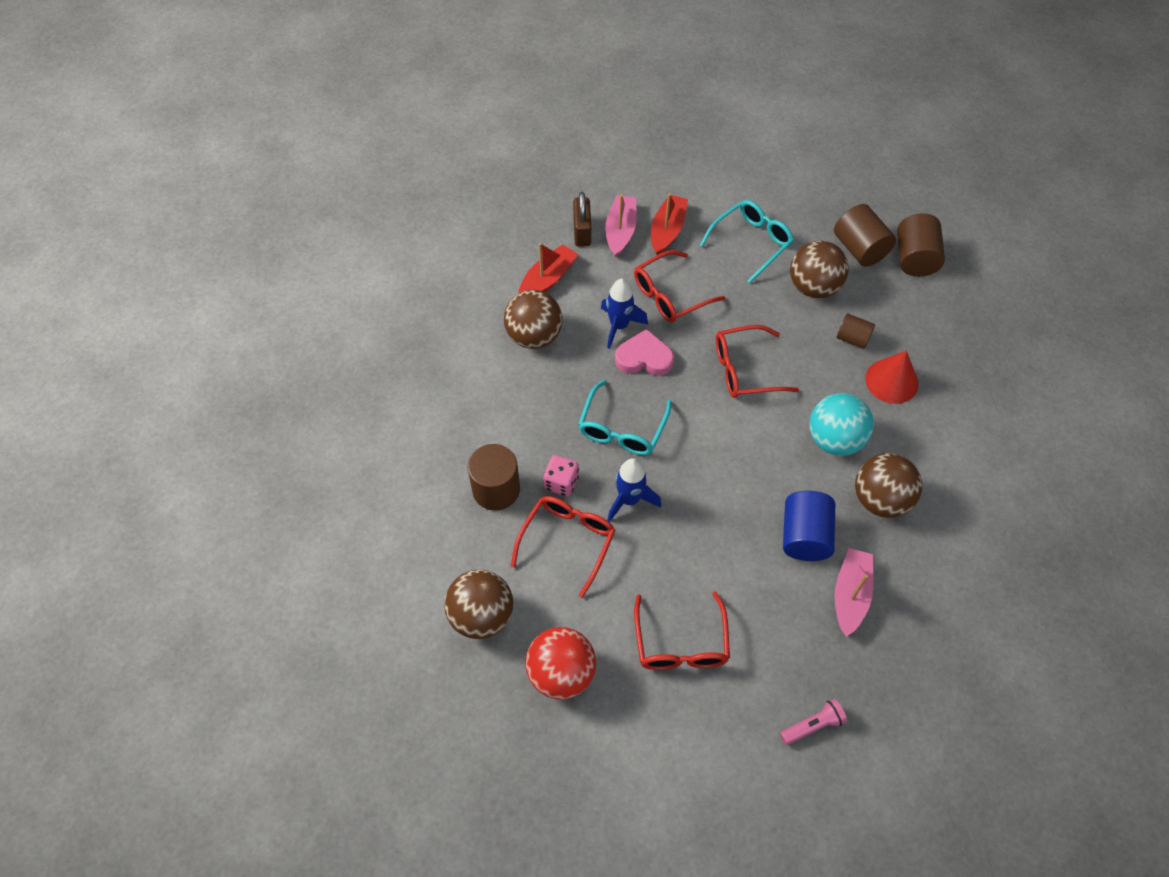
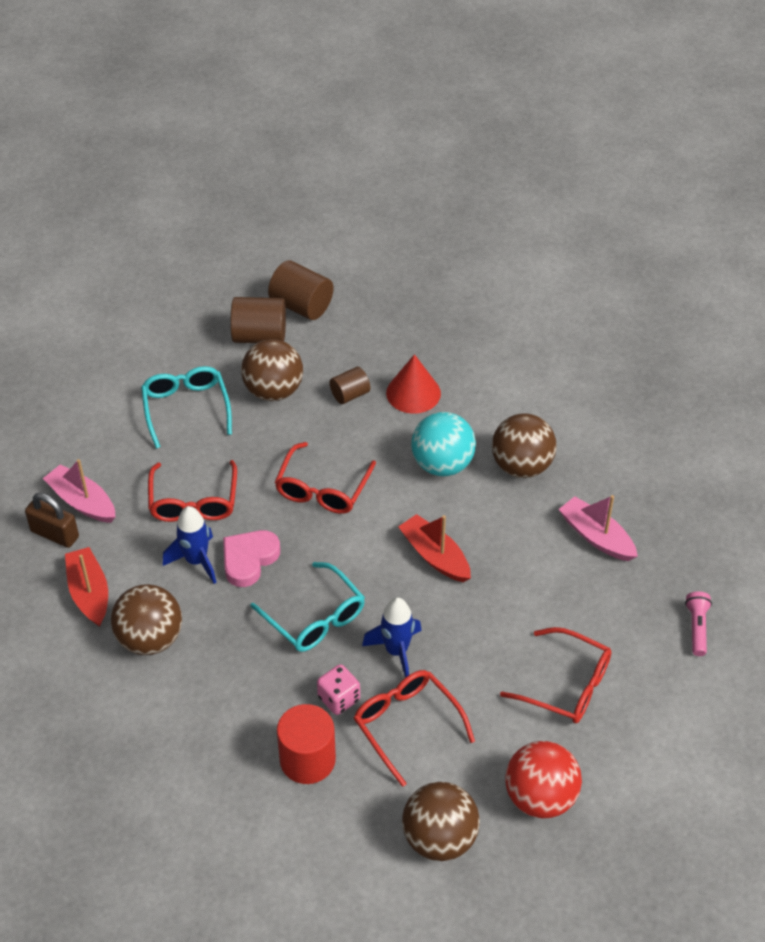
camera: 60 degrees left, 10 degrees down
brown cylinder [468,444,520,511] -> red cylinder [277,704,336,784]
red boat [651,193,688,255] -> red boat moved to [398,514,471,582]
blue cylinder [783,491,835,561] -> none

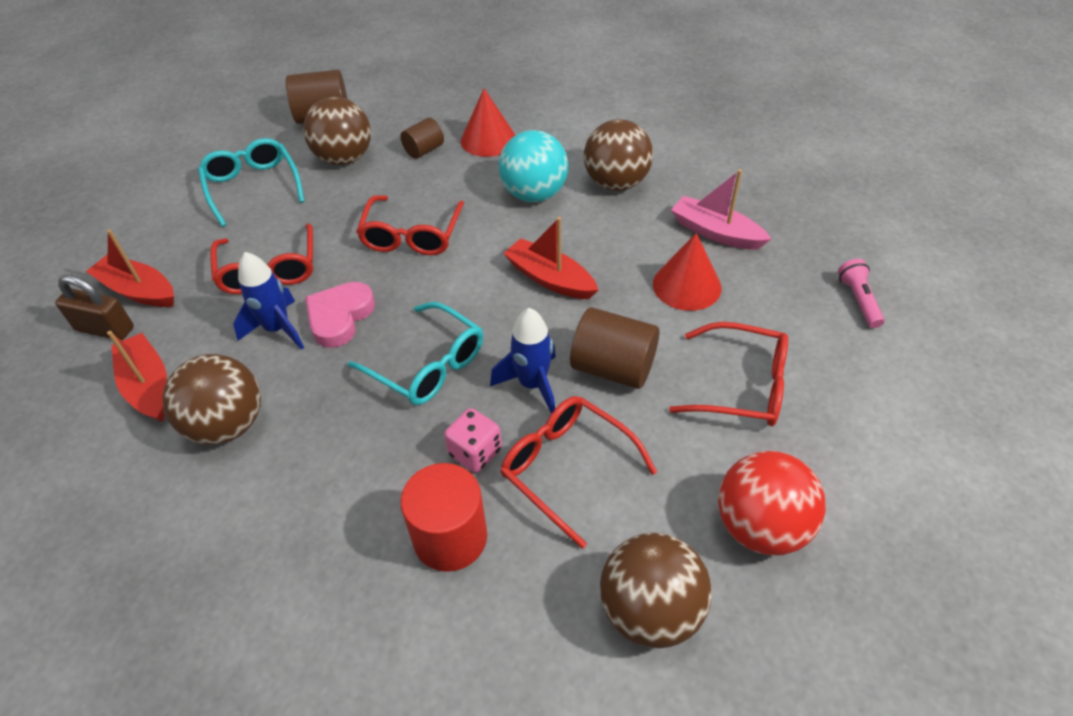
camera: 10 degrees left, 0 degrees up
pink boat [43,459,115,523] -> red boat [86,229,174,307]
brown cylinder [268,260,333,320] -> brown cylinder moved to [570,307,659,389]
none -> red cone [653,233,721,311]

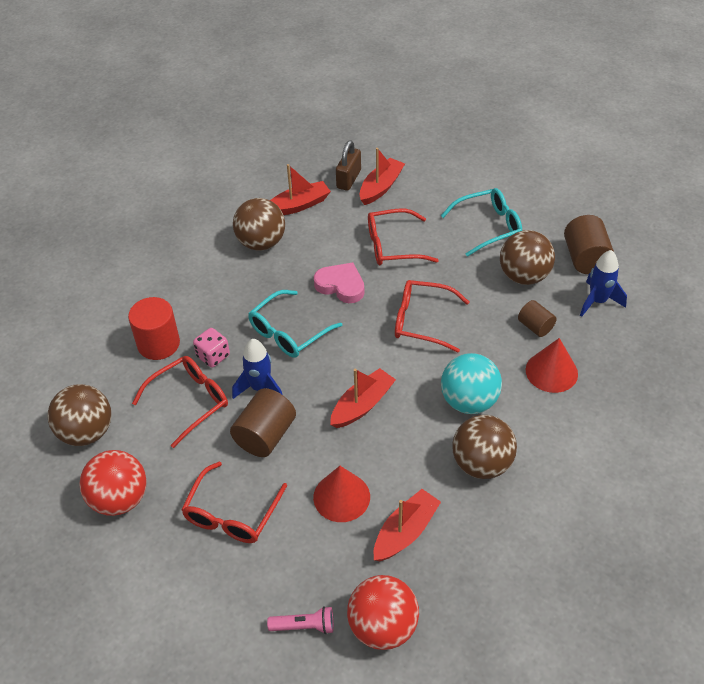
camera: 95 degrees right, 0 degrees up
blue rocket [233,252,304,350] -> blue rocket moved to [580,250,627,317]
pink boat [671,169,771,250] -> red boat [374,489,441,561]
none -> red ball [347,575,419,650]

